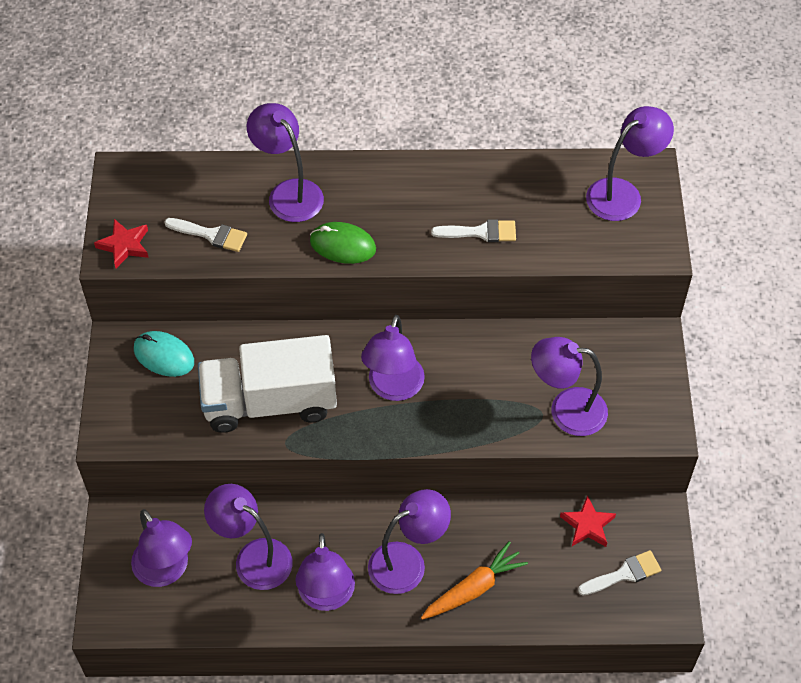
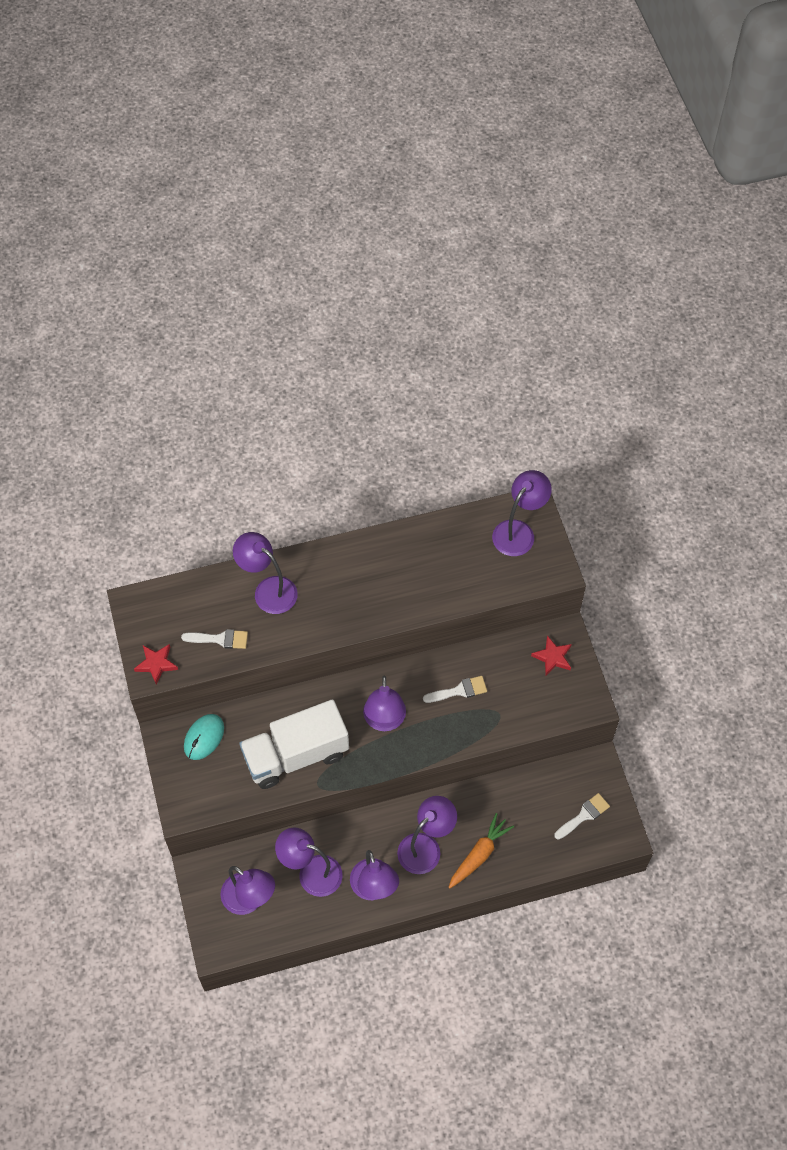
camera: 15 degrees left, 5 degrees up
turquoise mouse [134,331,194,377] -> turquoise mouse turned 75 degrees counterclockwise [184,714,224,760]
green mouse [310,222,376,264] -> none
white brush [431,219,516,242] -> white brush moved to [423,676,487,703]
purple lamp [531,337,608,436] -> none
red star [560,495,616,547] -> red star moved to [531,635,572,675]

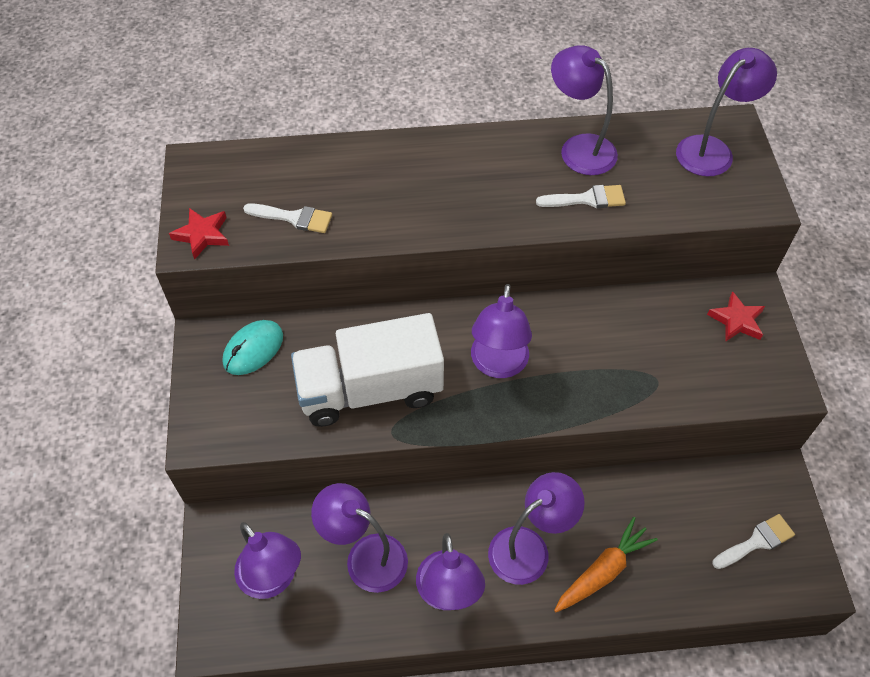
camera: 10 degrees right, 5 degrees down
purple lamp [233,532,298,614] -> purple lamp moved to [551,45,618,175]
white brush [423,676,487,703] -> white brush moved to [536,185,626,208]

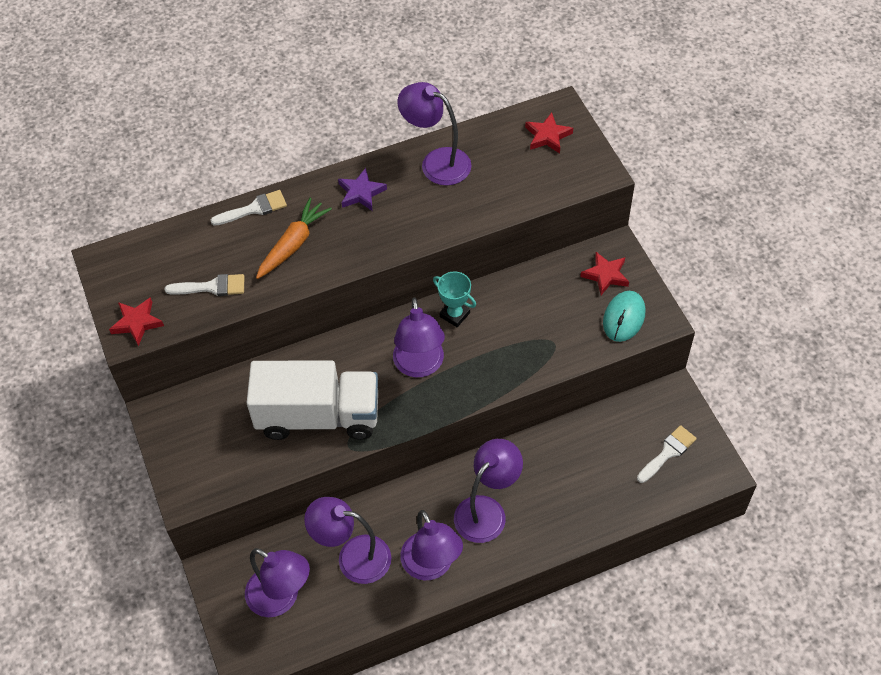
camera: 15 degrees left, 0 degrees up
turquoise mouse [223,320,283,375] -> turquoise mouse moved to [603,291,646,342]
white truck [291,313,444,427] -> white truck turned 150 degrees counterclockwise [247,360,378,440]
white brush [536,185,626,208] -> white brush moved to [210,190,287,226]
orange carrot [554,517,658,612] -> orange carrot moved to [256,198,332,279]
purple lamp [676,48,777,177] -> red star [525,112,573,153]
none -> purple star [338,168,387,211]
none -> turquoise trophy [433,271,476,327]

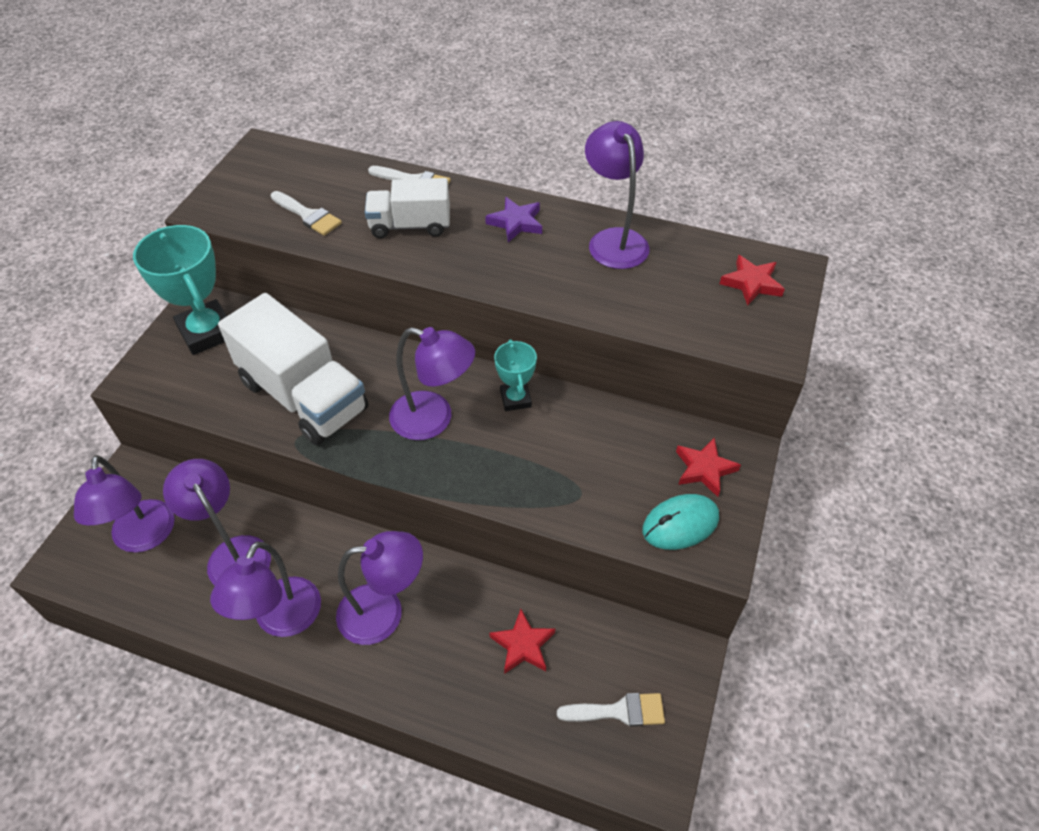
camera: 40 degrees right, 5 degrees down
red star [109,297,164,346] -> red star moved to [489,609,555,674]
orange carrot [256,198,332,279] -> white truck [365,178,450,238]
purple lamp [393,298,445,377] -> purple lamp turned 105 degrees counterclockwise [389,327,475,440]
none -> turquoise trophy [133,225,227,355]

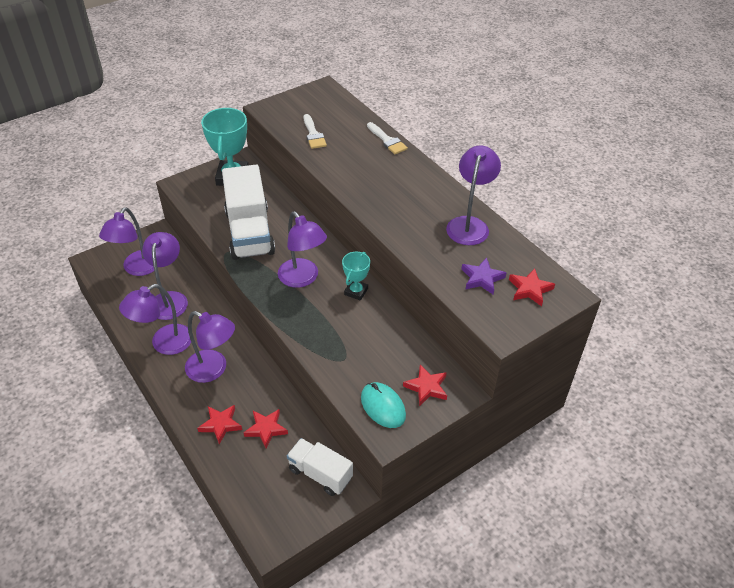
camera: 35 degrees right, 5 degrees down
white truck [365,178,450,238] -> white truck moved to [287,438,353,496]
purple star [485,197,542,242] -> purple star moved to [461,258,507,294]
white brush [557,693,665,727] -> none
turquoise mouse [642,494,719,550] -> turquoise mouse turned 45 degrees clockwise [361,382,406,428]
none -> red star [197,405,242,445]

